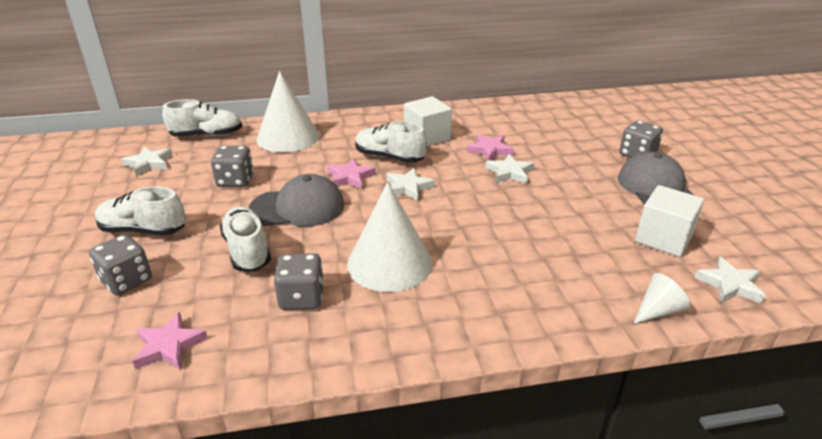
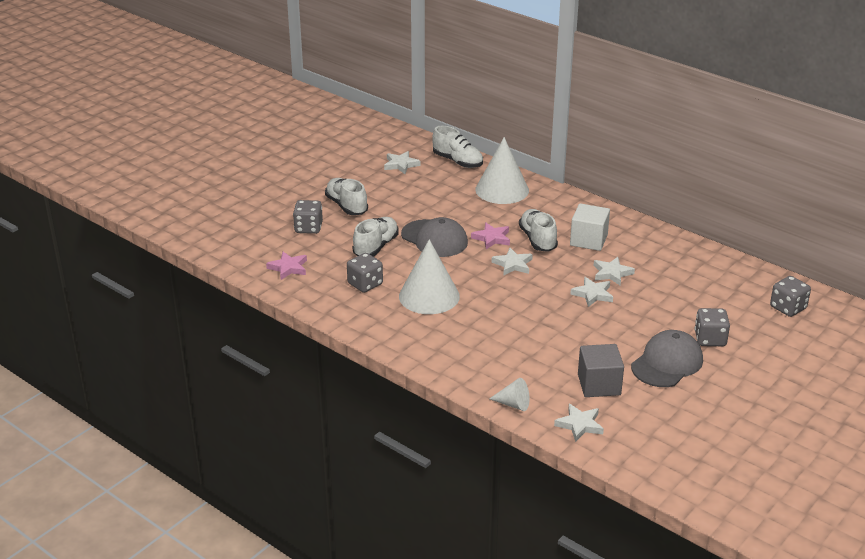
camera: 50 degrees right, 0 degrees up
grey dice [211,146,254,187] -> grey dice moved to [770,276,811,317]
pink star [467,134,514,161] -> white star [594,257,635,286]
white cube [635,185,704,257] -> grey cube [578,344,624,397]

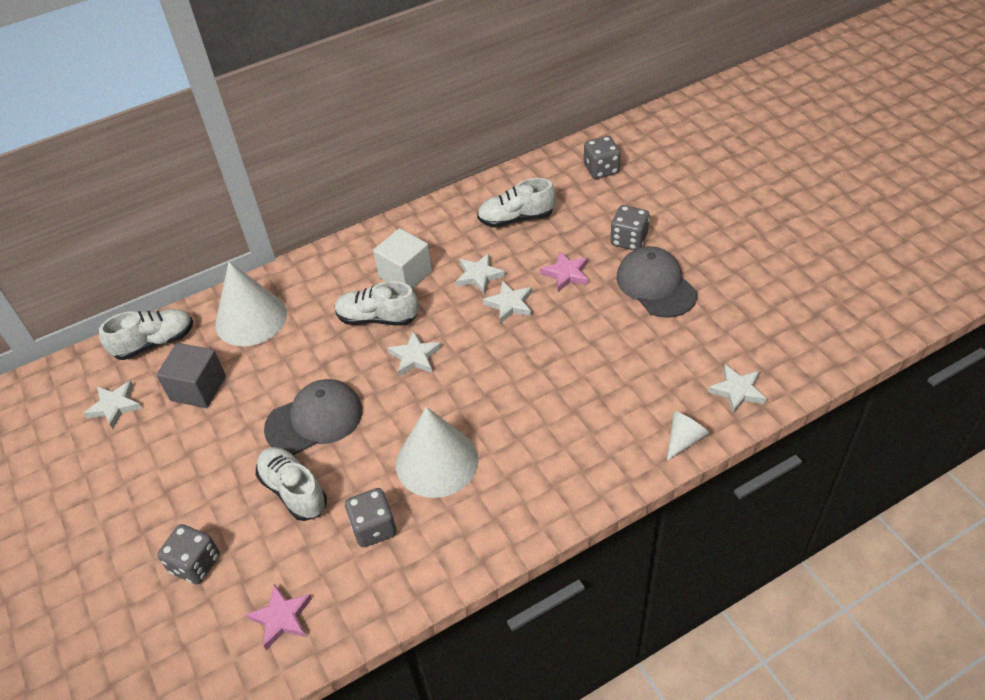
camera: 65 degrees left, 15 degrees up
white shoe [325,178,368,215] -> white shoe moved to [477,178,556,228]
pink star [471,222,510,249] -> pink star moved to [540,251,588,292]
grey cube [578,344,624,397] -> grey cube moved to [156,343,226,408]

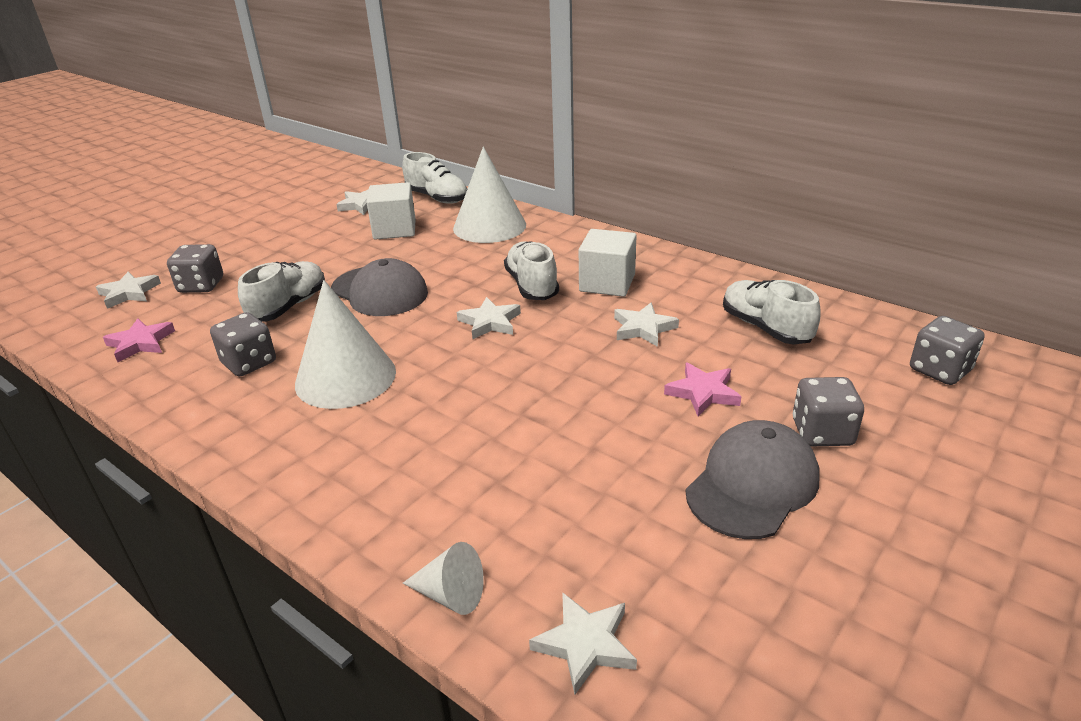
camera: 65 degrees right, 15 degrees down
grey cube [156,343,226,408] -> white cube [366,182,416,240]
white star [483,281,532,324] -> white star moved to [96,272,161,309]

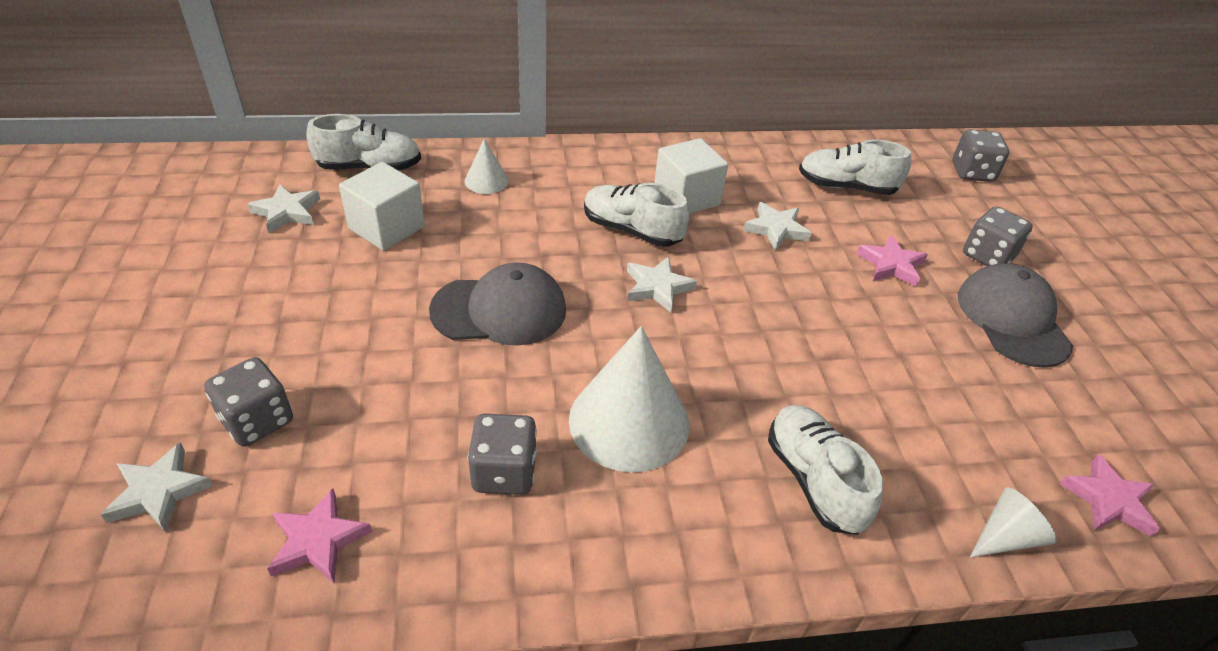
camera: 50 degrees left, 10 degrees up
white shoe [238,261,325,322] -> white shoe moved to [768,405,883,535]
white cone [453,147,526,243] -> white cone [465,139,509,194], size x0.49
white star [529,592,637,695] -> pink star [1059,454,1160,537]

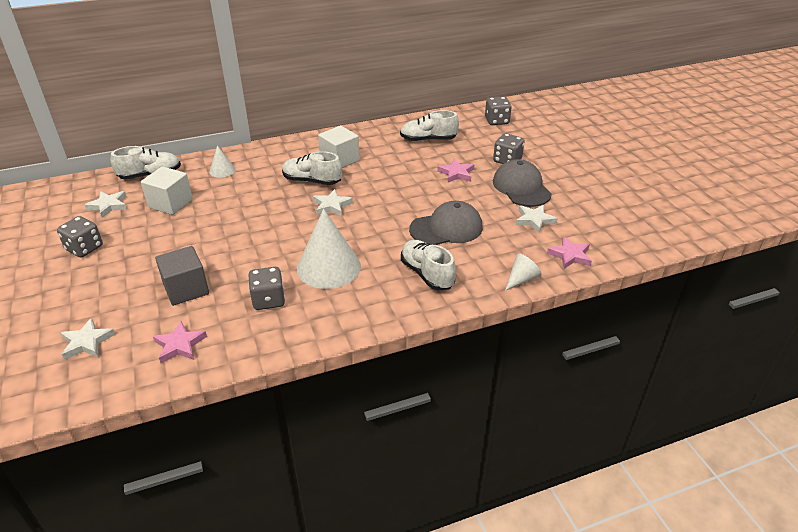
camera: 10 degrees left, 5 degrees down
grey dice [204,357,293,447] -> grey dice moved to [57,216,103,258]
grey cap [429,263,566,345] -> grey cap moved to [409,201,483,245]
white star [743,202,812,251] -> white star moved to [516,205,558,233]
none -> grey cube [155,246,209,306]

